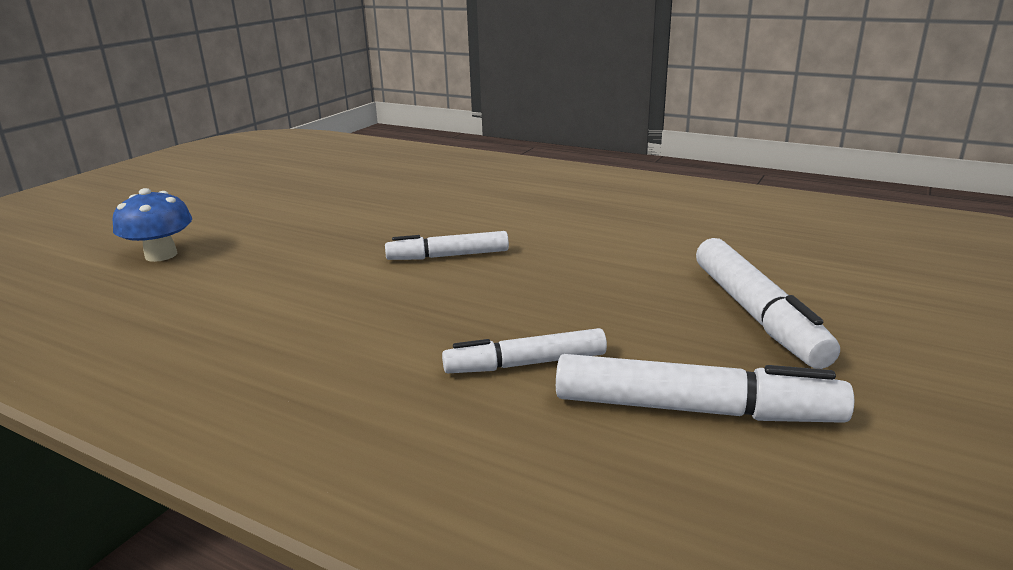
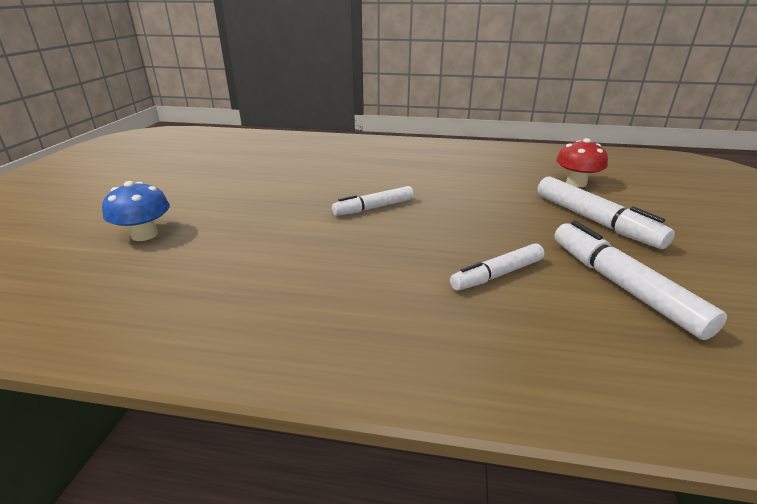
camera: 20 degrees left, 5 degrees up
white marker [556,354,854,423] -> white marker turned 105 degrees counterclockwise [554,221,727,340]
none -> red mushroom [556,138,608,187]

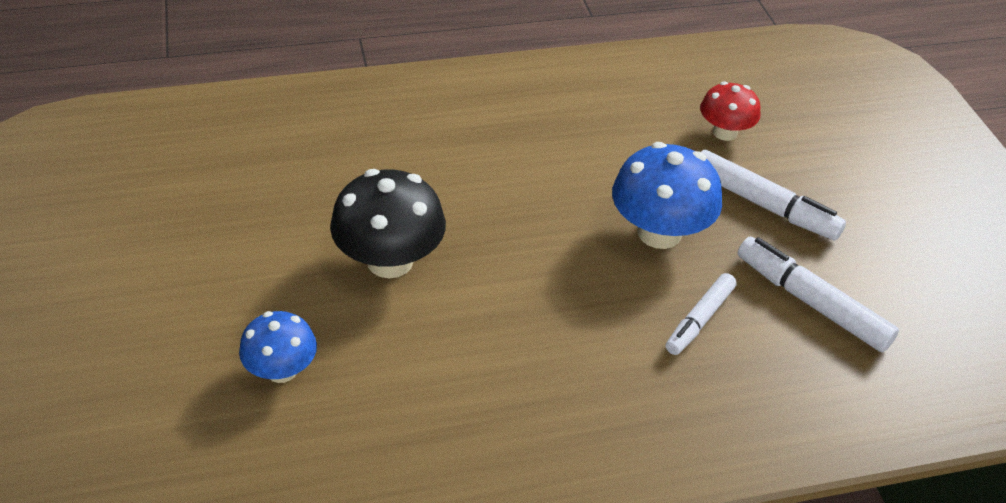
camera: 25 degrees left, 15 degrees up
white marker [332,186,414,216] -> none
none -> black mushroom [330,169,446,278]
none -> blue mushroom [612,142,722,249]

